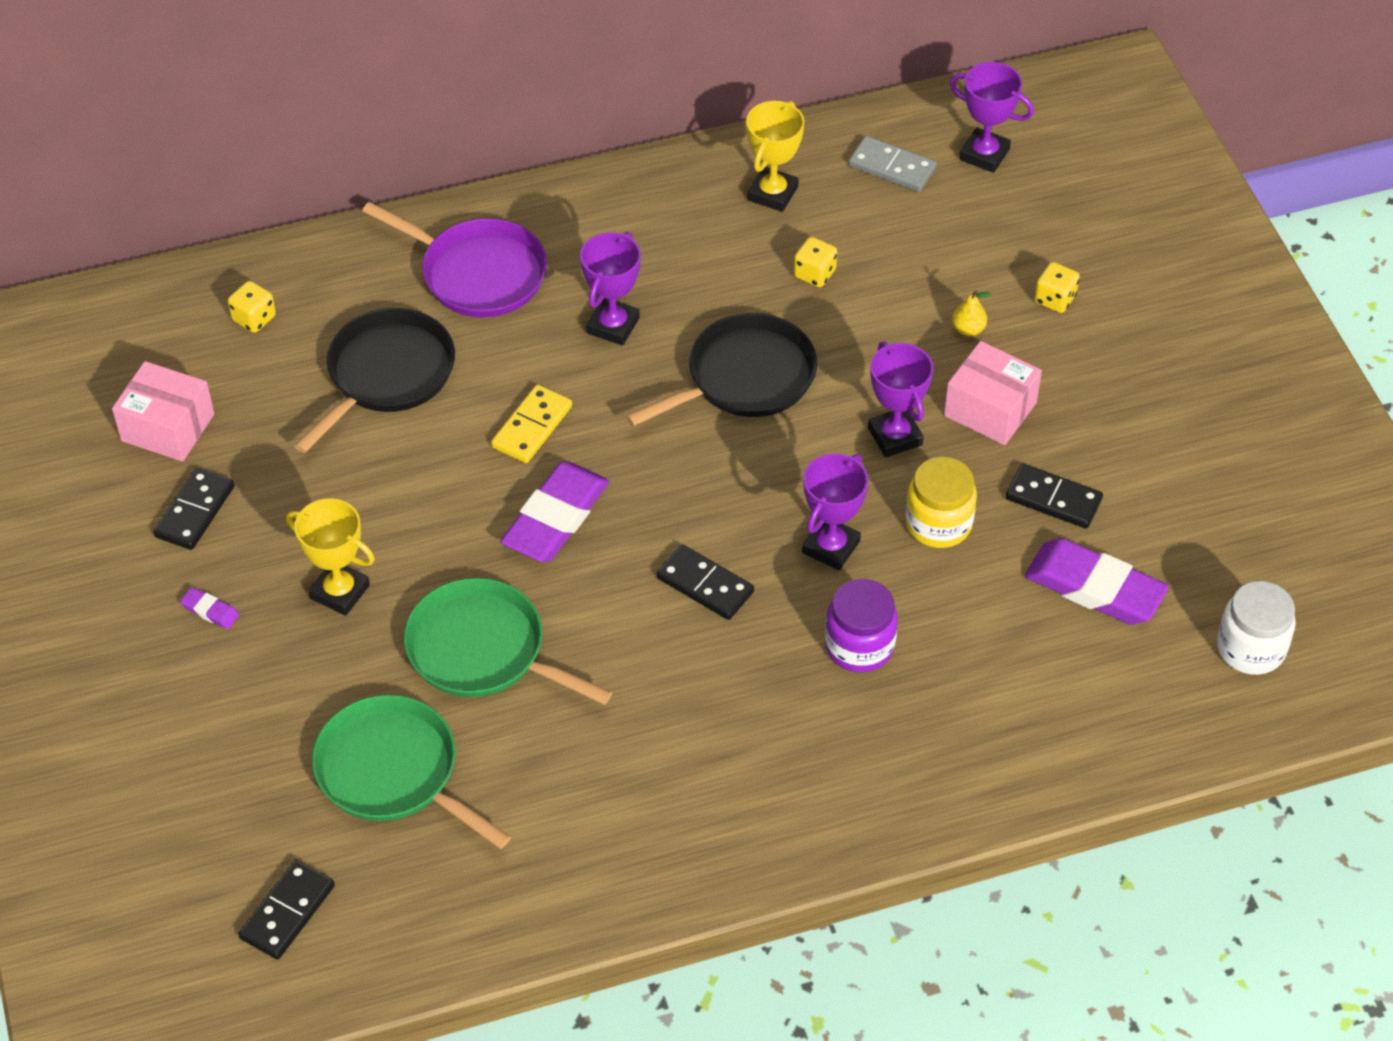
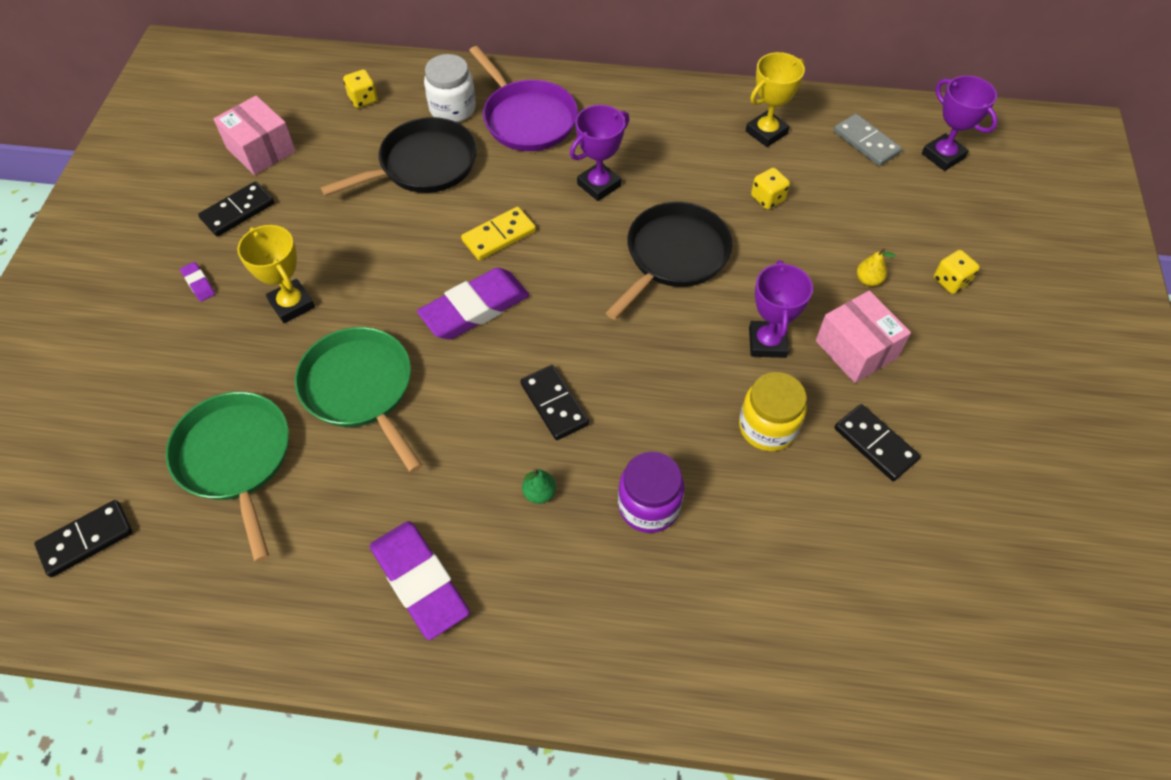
camera: 25 degrees right, 5 degrees up
black pan [626,313,817,426] -> black pan turned 45 degrees counterclockwise [606,202,732,320]
purple trophy [802,454,868,570] -> none
purple eraser [1025,538,1169,625] -> purple eraser moved to [370,521,470,640]
white jar [1217,581,1296,675] -> white jar moved to [424,54,476,122]
none -> green pear [522,468,556,504]

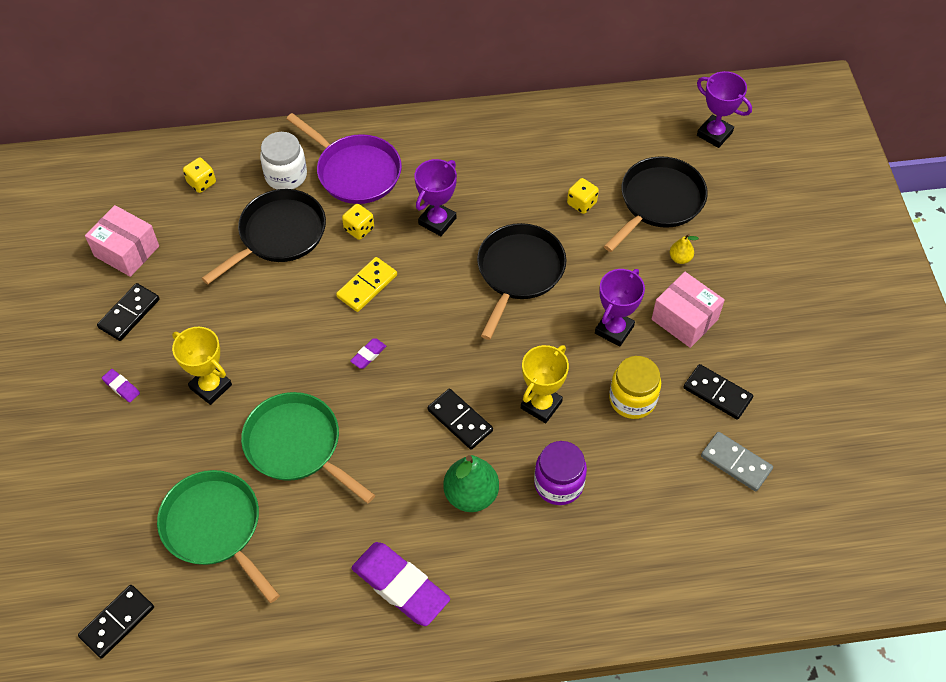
camera: 15 degrees left, 0 degrees up
purple eraser [417,268,529,340] -> purple eraser [350,338,386,369], size x0.42
green pear [522,468,556,504] -> green pear [443,455,499,512], size x2.02
yellow trophy [746,52,805,147] -> yellow trophy moved to [521,345,569,423]
purple trophy [749,260,813,358] -> purple trophy turned 45 degrees clockwise [595,269,645,347]
grey domino [834,114,902,166] -> grey domino moved to [701,432,773,491]
yellow dice [934,250,980,294] -> yellow dice moved to [342,204,374,240]
none -> black pan [604,156,708,252]

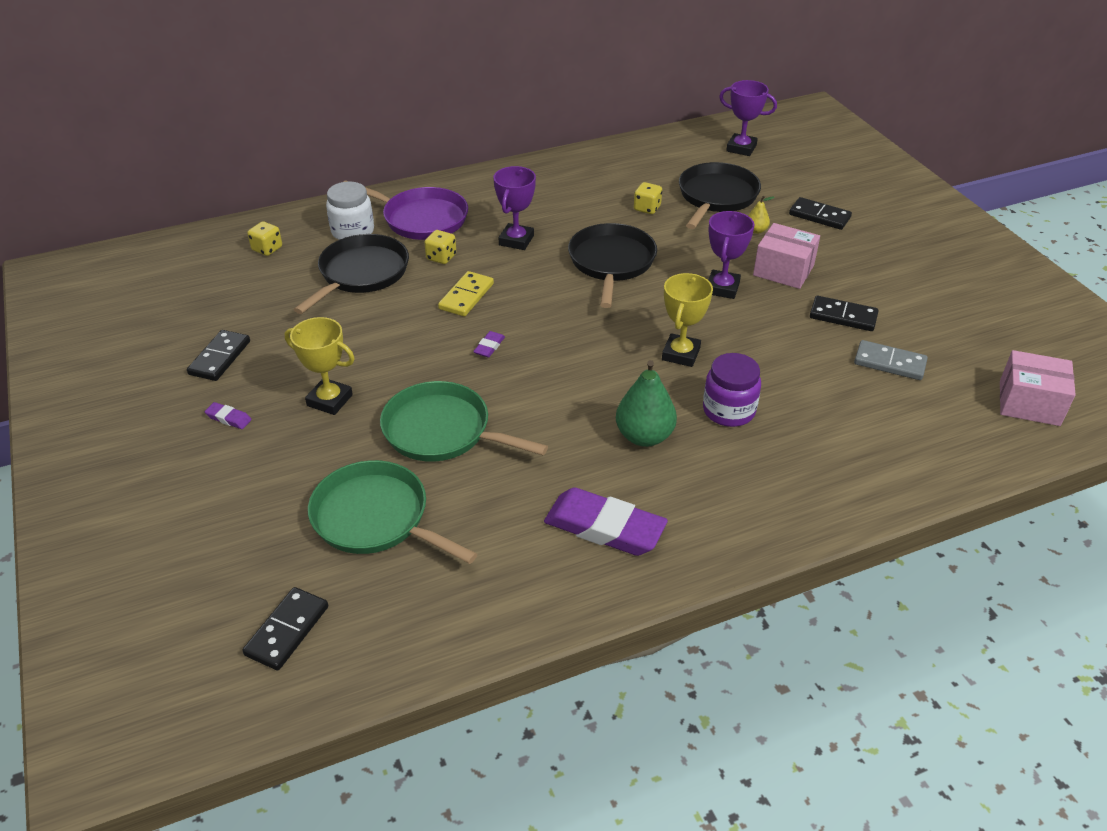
camera: 15 degrees left, 15 degrees down
pink box [85,205,159,277] -> pink box moved to [1000,350,1076,426]
black domino [427,389,493,450] -> black domino moved to [789,197,852,230]
yellow jar [609,356,661,419] -> none

